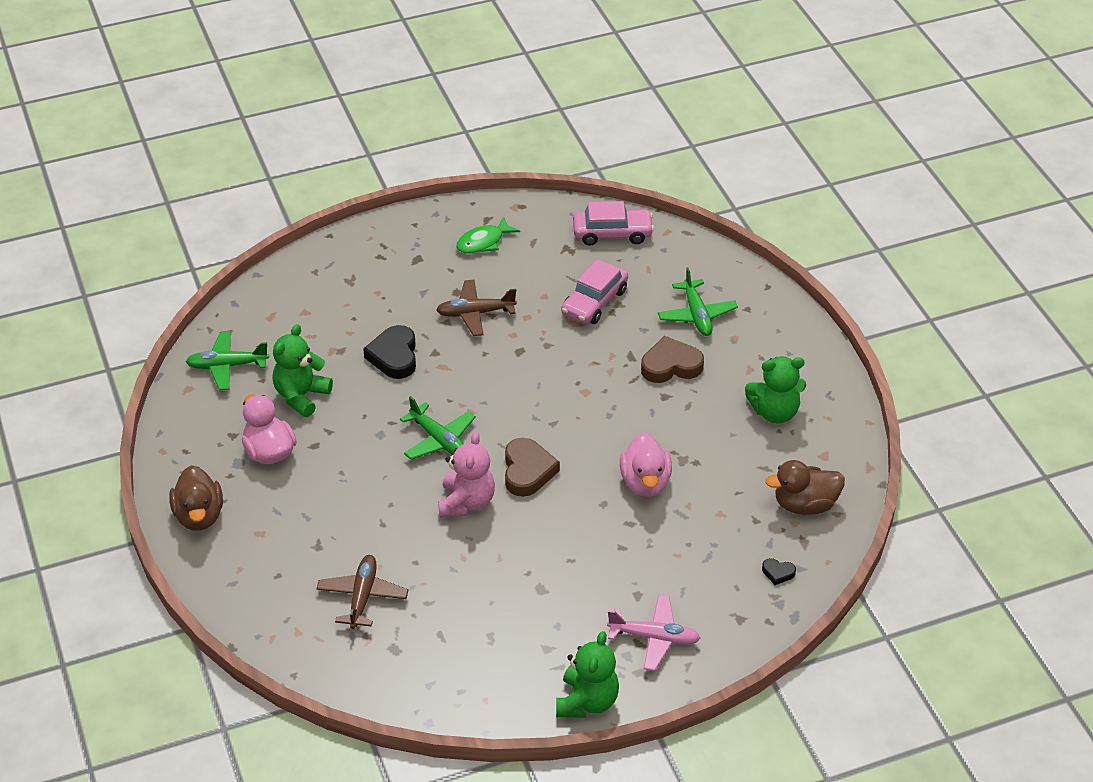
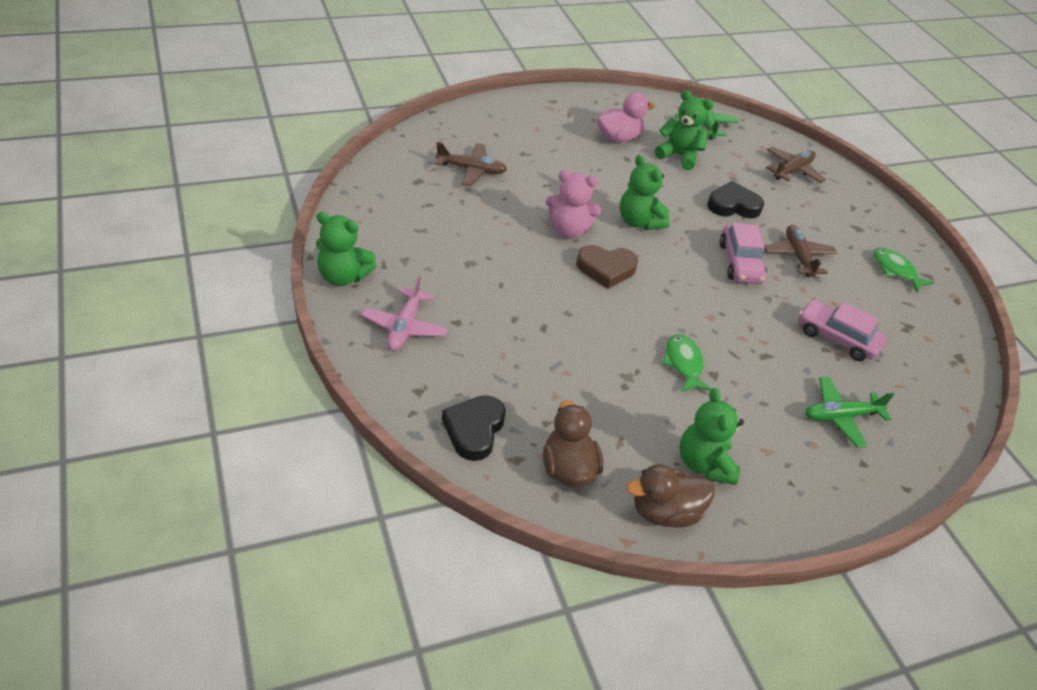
camera: 85 degrees right, 0 degrees up
brown duck [169,465,223,530] -> brown duck moved to [626,464,715,528]
green plane [400,396,476,460] -> green teddy bear [620,155,670,230]
pink car [573,201,654,246] -> pink car moved to [720,223,767,284]
pink duck [620,432,672,497] -> none
brown heart [641,336,704,383] -> none
black heart [762,558,796,585] -> black heart [442,395,506,461], size x2.07
none -> green fish [662,334,712,392]
none -> brown plane [766,147,826,183]

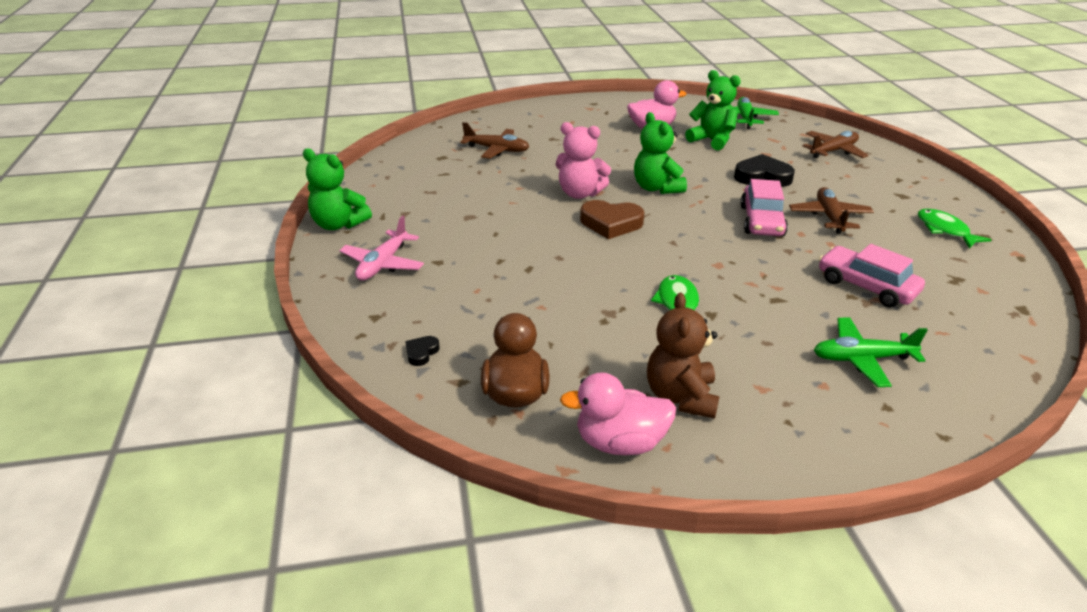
camera: 15 degrees right, 10 degrees down
black heart [442,395,506,461] -> black heart [405,336,440,366], size x0.48
brown duck [626,464,715,528] -> pink duck [560,372,676,455]
green teddy bear [680,388,744,485] -> brown teddy bear [647,293,720,419]

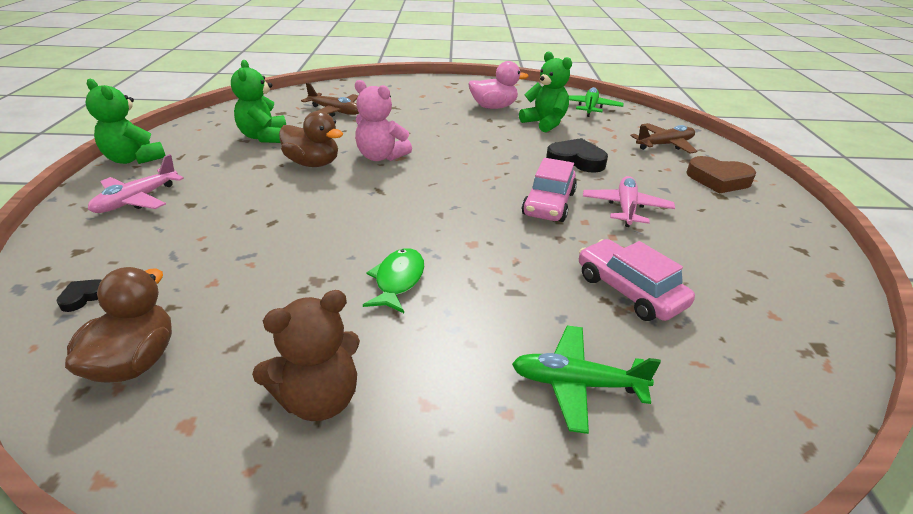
camera: 10 degrees right, 0 degrees up
pink duck [560,372,676,455] -> none
brown heart [580,200,644,239] -> brown heart moved to [686,156,756,194]
green teddy bear [634,112,687,194] -> green teddy bear moved to [231,60,286,143]
brown teddy bear [647,293,720,419] -> brown teddy bear turned 135 degrees counterclockwise [252,290,360,421]
brown plane [789,187,874,234] -> pink plane [583,176,675,227]
green fish [918,209,992,248] -> none
none -> brown duck [279,111,343,167]

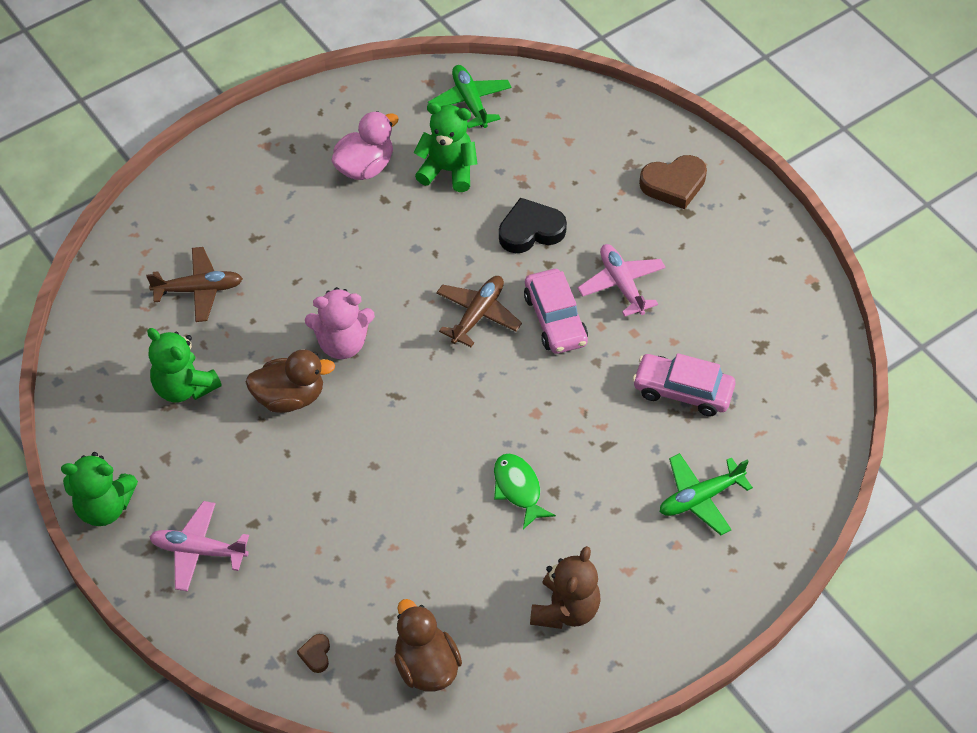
camera: 35 degrees left, 20 degrees up
black heart [56,279,102,312] -> brown heart [297,634,330,673]
pink plane [88,154,184,213] -> pink plane turned 105 degrees clockwise [149,501,249,592]
brown plane [630,123,697,154] -> brown plane moved to [436,276,522,347]

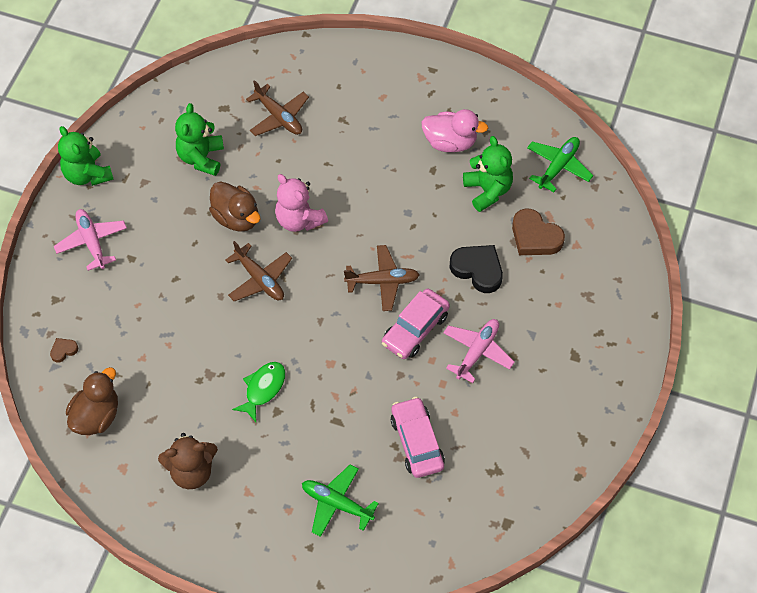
camera: 55 degrees right, 5 degrees up
brown heart [639,155,707,209] -> brown heart moved to [512,208,565,255]
none -> brown plane [226,241,292,301]

